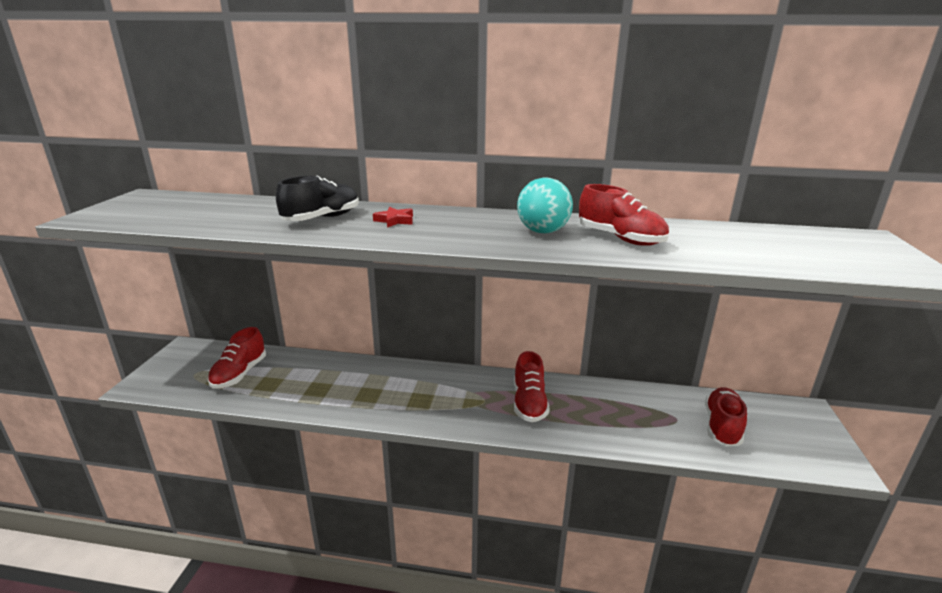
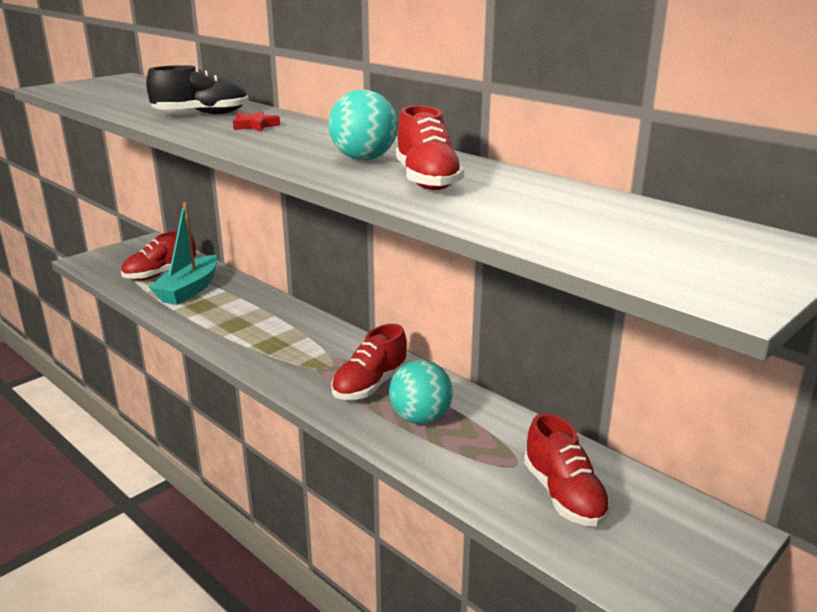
camera: 35 degrees right, 0 degrees up
red shoe [705,387,747,447] -> red shoe turned 105 degrees clockwise [524,413,611,526]
none -> turquoise boat [149,202,218,305]
none -> turquoise ball [389,360,453,424]

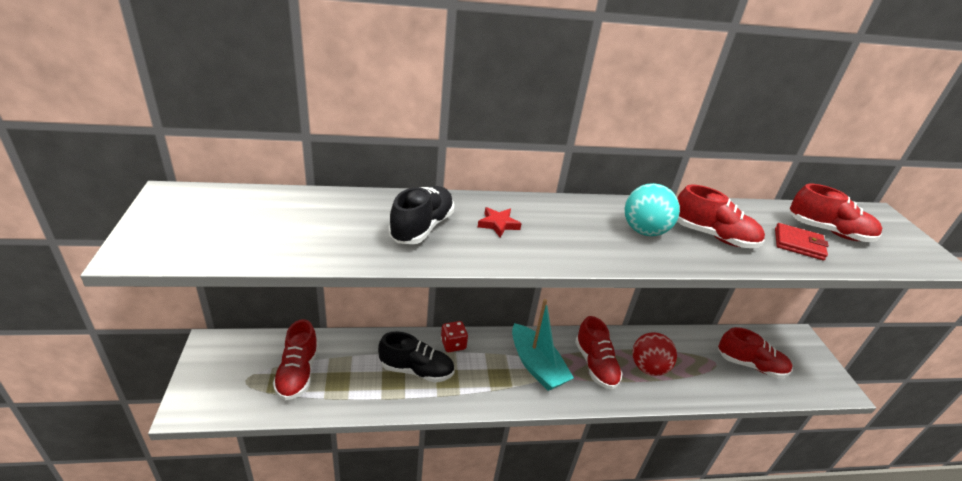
camera: 55 degrees left, 10 degrees up
turquoise boat [149,202,218,305] -> turquoise boat moved to [512,299,574,391]
turquoise ball [389,360,453,424] -> red ball [632,332,677,376]
none -> black shoe [378,331,454,383]
none -> red dice [441,321,468,352]
none -> red wallet [775,223,829,260]
none -> red shoe [789,184,882,242]

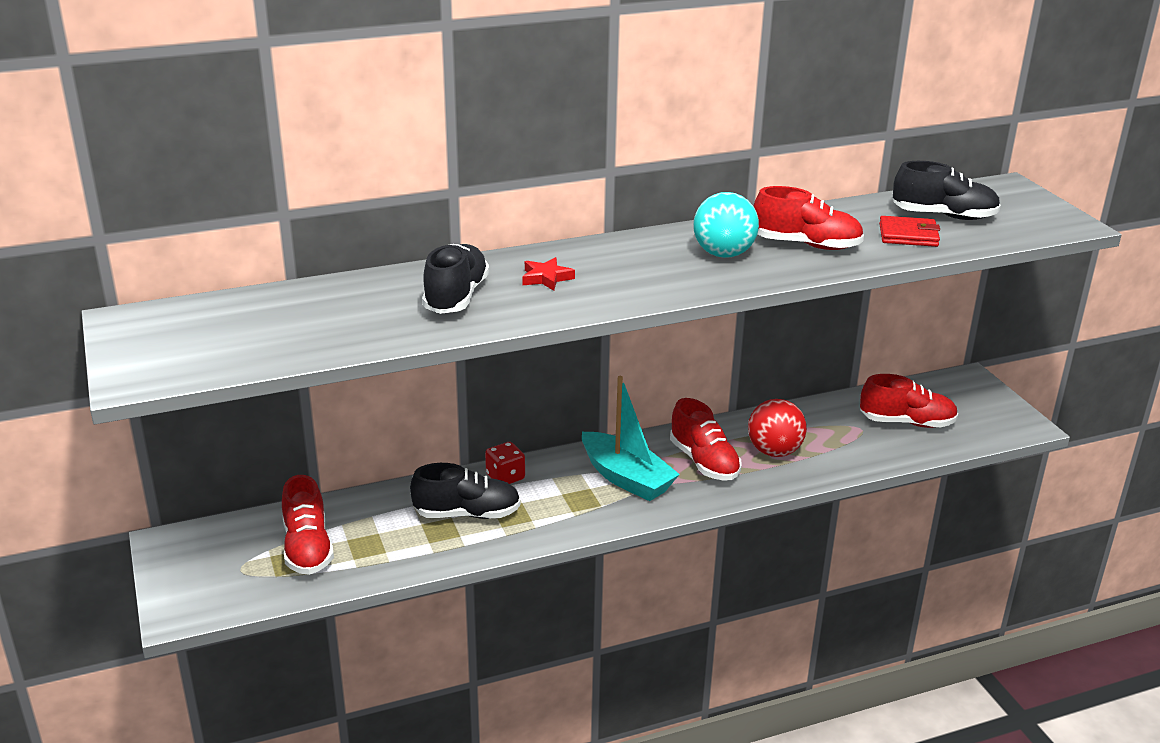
camera: 10 degrees left, 5 degrees down
red shoe [789,184,882,242] -> black shoe [893,161,1001,220]

